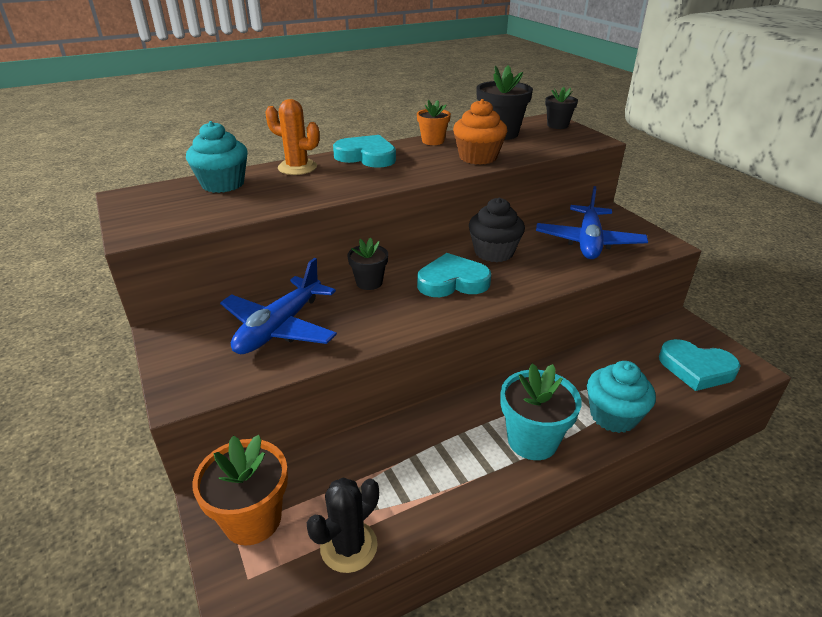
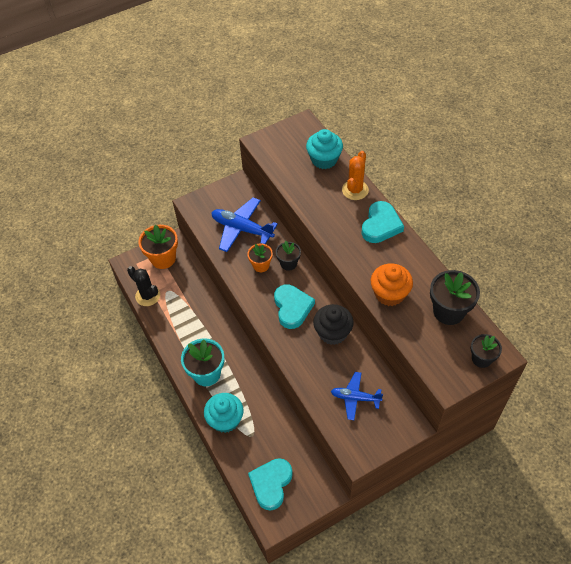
camera: 90 degrees right, 20 degrees up
orange flower pot [417,100,451,145] -> orange flower pot moved to [247,243,273,272]
blue plane [536,186,648,259] -> blue plane [331,372,383,420], size x0.63

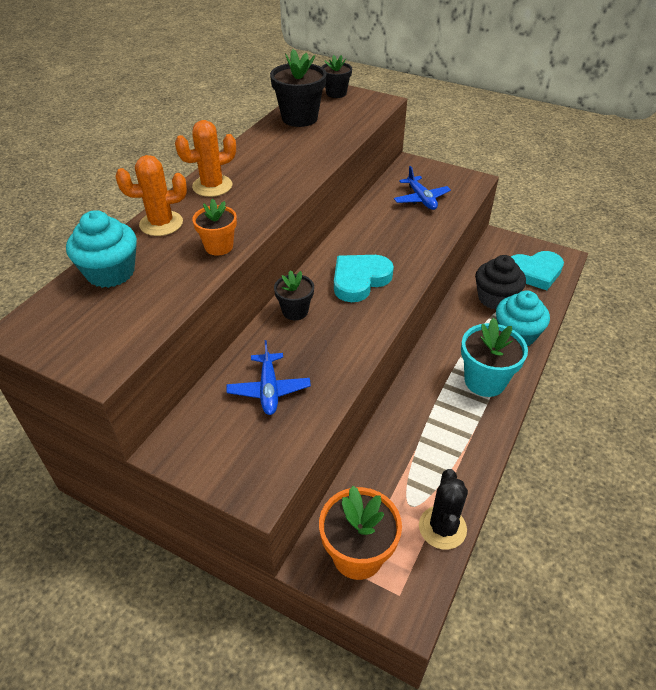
camera: 125 degrees left, 10 degrees down
blue plane [211,197,278,252] -> blue plane [227,340,311,415], size x0.63
orange flower pot [247,243,273,272] -> orange flower pot moved to [192,199,237,256]
black cupcake [313,304,354,345] -> black cupcake moved to [475,255,526,310]
turquoise heart [361,201,404,243] -> orange cactus [175,120,236,197]
orange cupcake [371,263,413,306] -> none

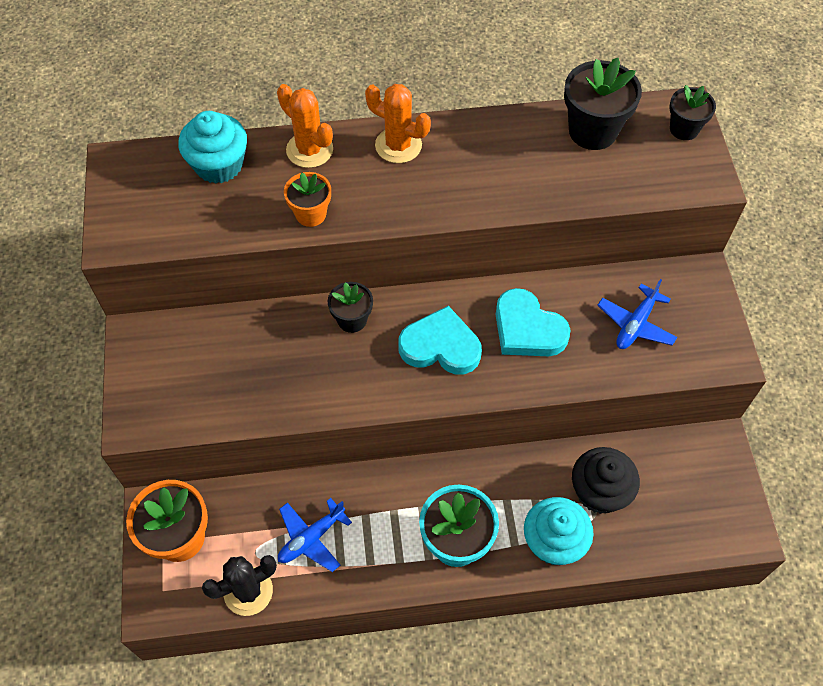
camera: 55 degrees right, 15 degrees up
blue plane [227,340,311,415] -> blue plane moved to [278,498,352,572]
turquoise heart [511,251,564,290] -> turquoise heart moved to [495,288,570,356]

